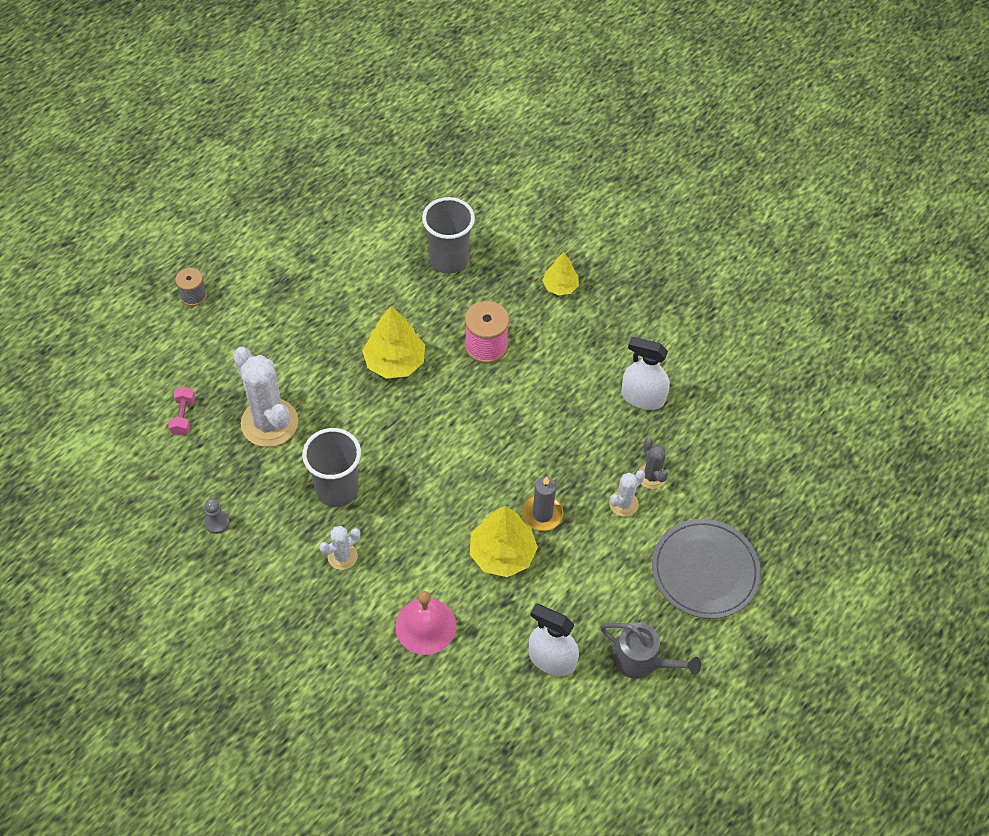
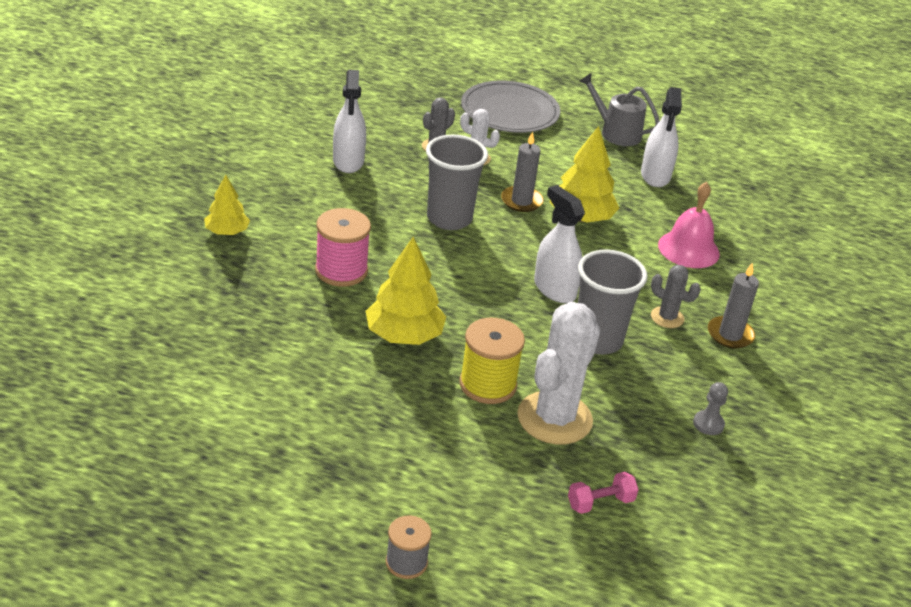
camera: 115 degrees left, 20 degrees down
white cactus [319,526,360,570] -> grey cactus [651,265,701,328]
grey cup [422,197,475,274] -> grey cup moved to [426,135,488,230]
grey watering can [600,623,701,679] -> grey watering can turned 60 degrees counterclockwise [579,73,659,146]
none -> yellow spool [459,318,525,404]
none -> white spray bottle [534,185,585,303]
none -> grey candle [708,262,759,348]

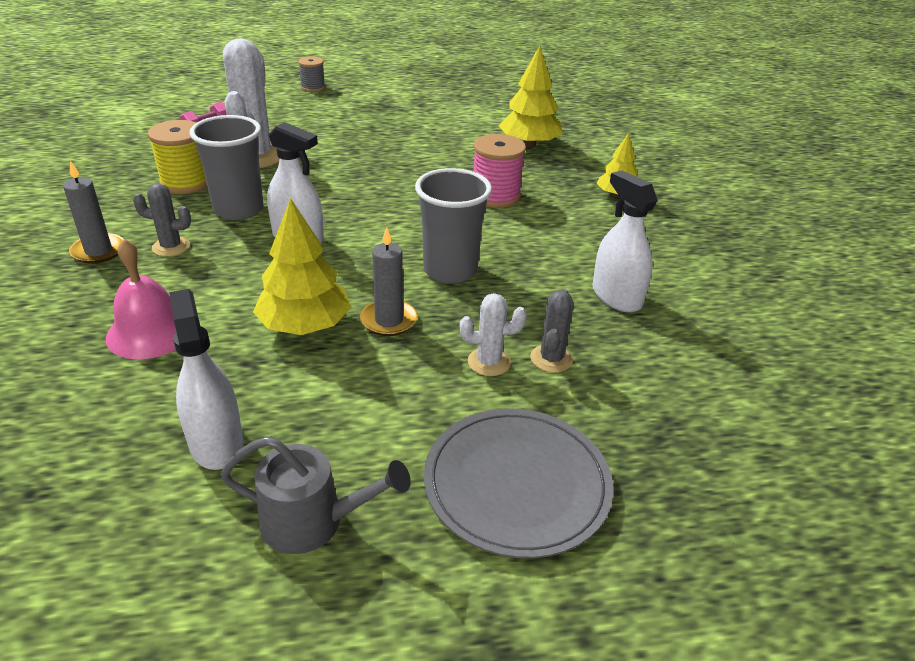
camera: 155 degrees right, 0 degrees up
yellow tree [366,237,446,345] -> yellow tree moved to [499,46,563,147]
yellow spool [459,318,525,404] -> yellow spool moved to [148,120,207,194]
grey pawn [693,382,728,435] -> none

